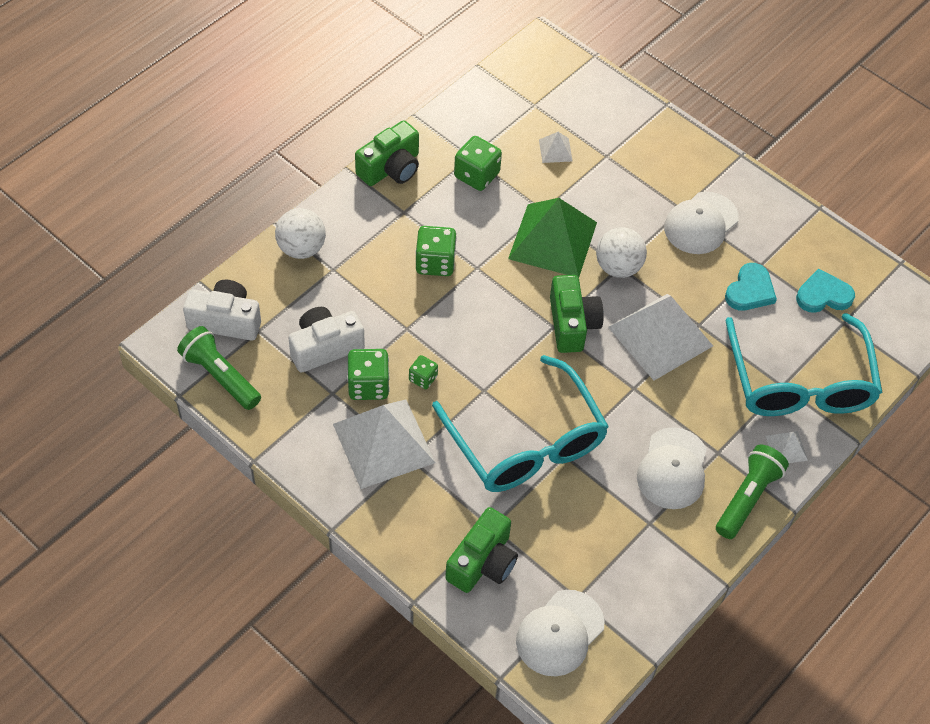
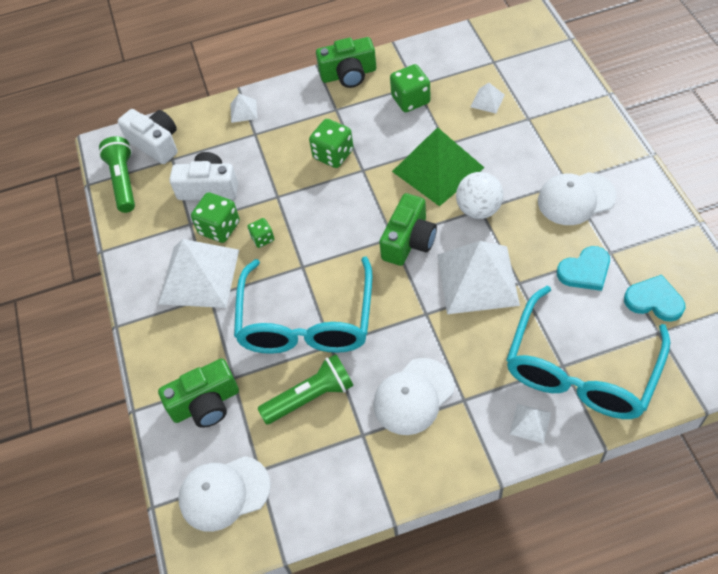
camera: 40 degrees right, 0 degrees up
white ball [275,208,326,259] -> white pyramid [230,94,257,123]
green flashlight [716,444,789,539] -> green flashlight moved to [258,354,353,424]

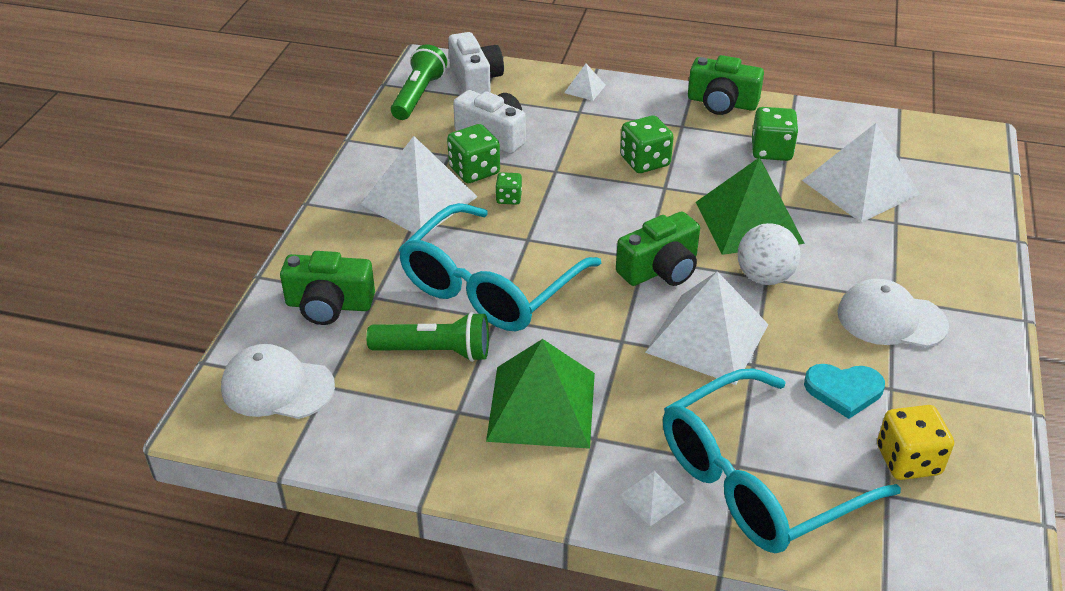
camera: 25 degrees right, 15 degrees down
white cap [373,358,454,435] -> green pyramid [486,339,595,449]
white pyramid [471,82,505,114] -> white pyramid [802,123,920,223], size x2.30
turquoise heart [624,275,685,322] -> yellow dice [877,405,954,480]

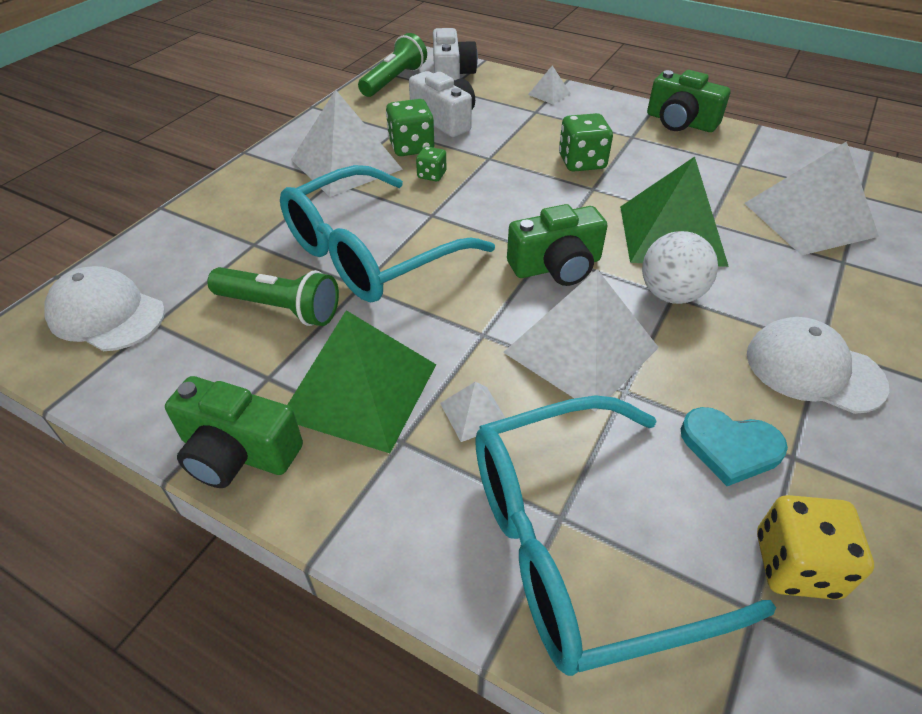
camera: 15 degrees right, 5 degrees up
green camera [280,251,375,325] -> green camera moved to [165,376,303,488]
white pyramid [618,471,685,526] -> white pyramid moved to [440,382,505,442]
green dice [752,107,798,161] -> none

